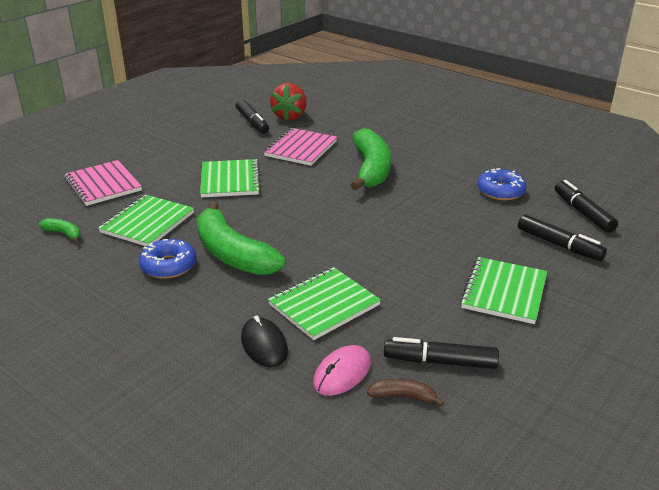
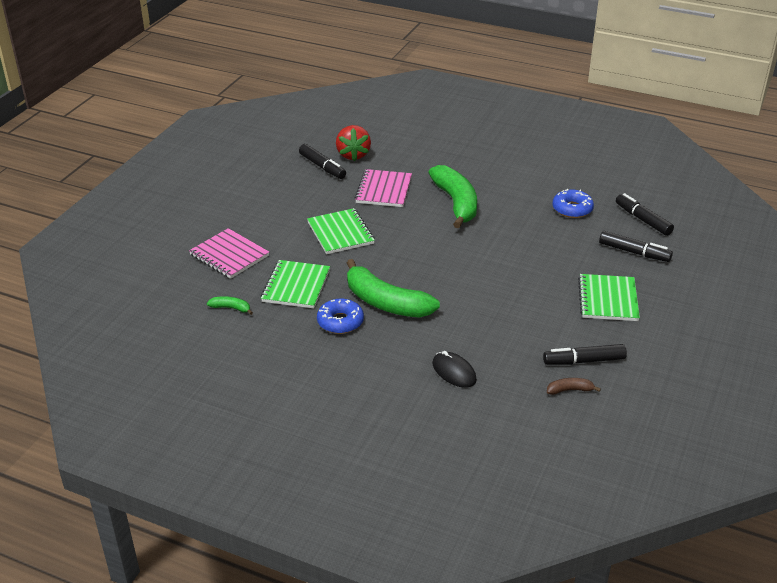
camera: 15 degrees left, 5 degrees up
green notebook [268,267,381,340] -> none
pink mouse [313,345,371,396] -> none

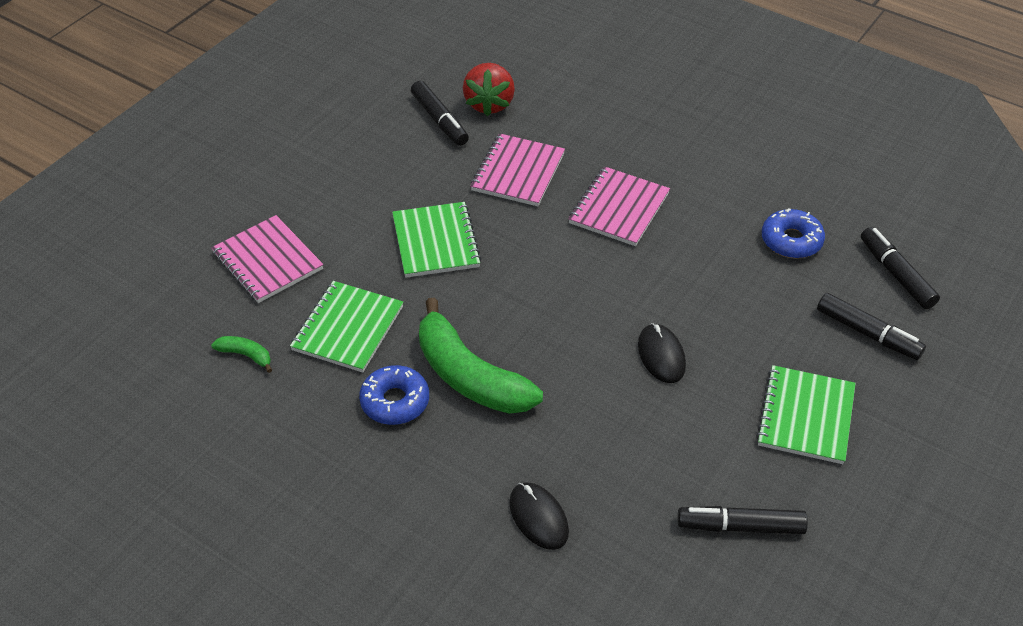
camera: 10 degrees right, 10 degrees up
green banana [428,165,477,228] -> pink notebook [568,166,670,246]
brown banana [547,378,601,395] -> none
none -> black mouse [638,323,686,383]

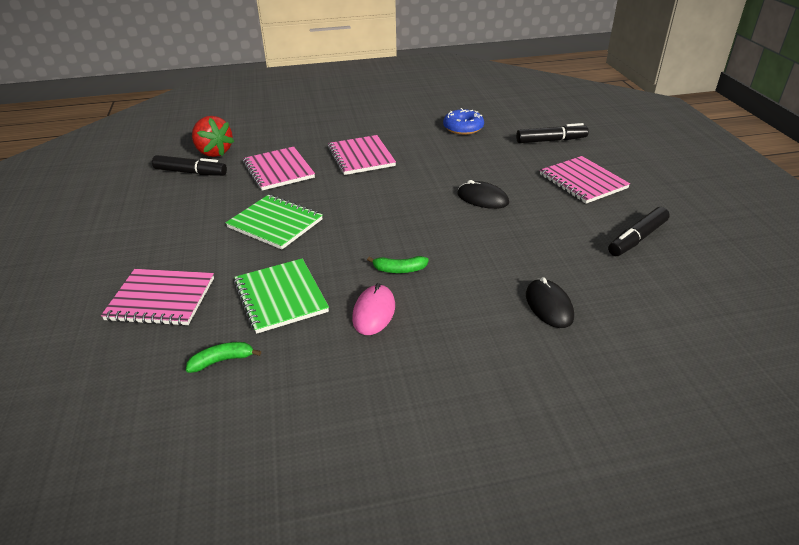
camera: 45 degrees left, 10 degrees down
blue donut [359,365,429,425] -> pink mouse [352,283,395,335]
green banana [419,298,543,414] -> green banana [367,256,429,273], size x0.42
black mouse [509,482,569,550] -> black mouse turned 60 degrees clockwise [526,277,574,328]
green notebook [756,365,856,464] -> pink notebook [540,156,630,204]
black marker [861,227,940,309] -> none

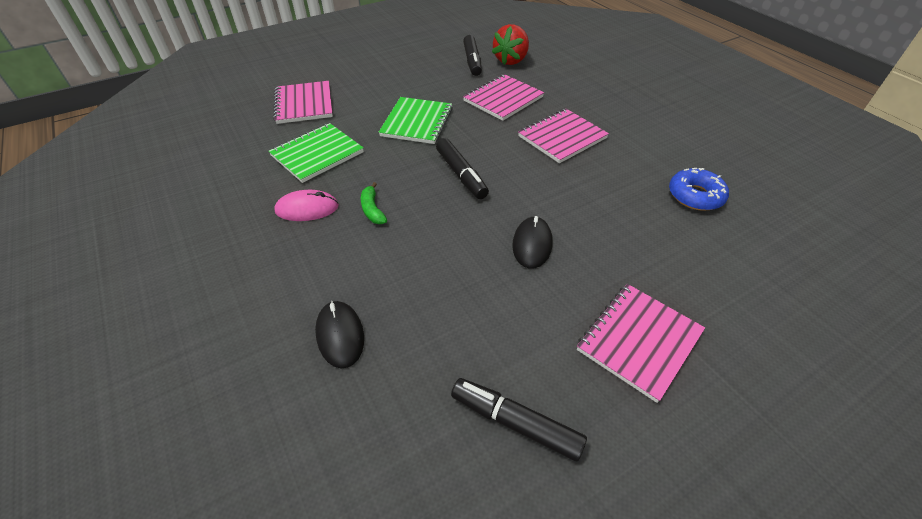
camera: 70 degrees right, 10 degrees up
green banana [186,342,261,373] -> none
black marker [516,123,589,143] -> black marker moved to [436,138,489,199]
black mouse [526,277,574,328] -> black mouse turned 75 degrees counterclockwise [315,301,364,368]

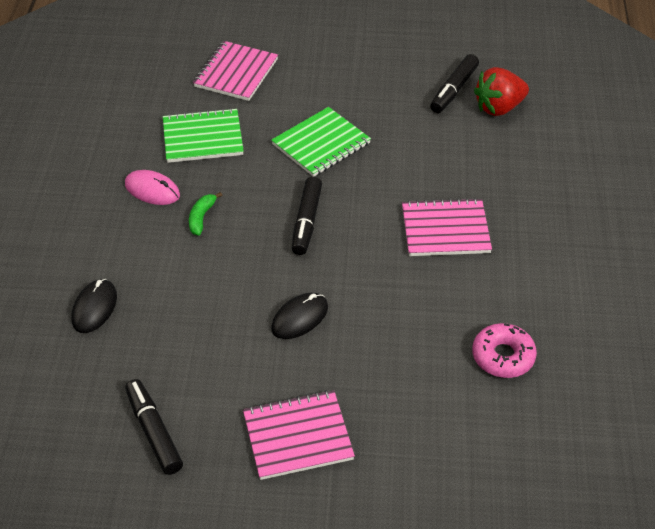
camera: 35 degrees right, 0 degrees up
pink notebook [463,74,544,121] -> none
blue donut [669,168,729,211] -> pink donut [472,323,537,378]

